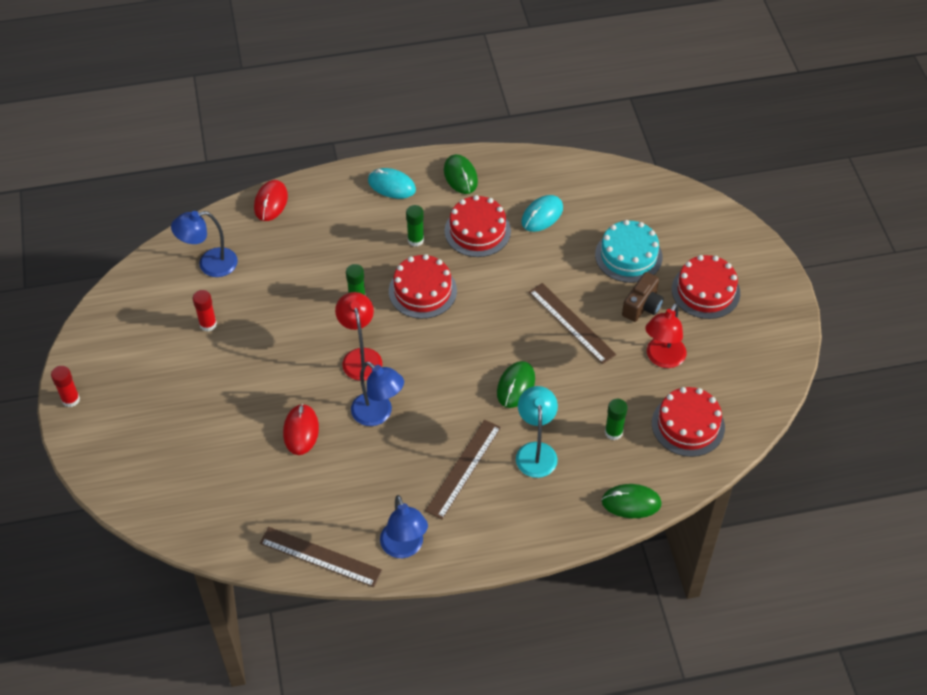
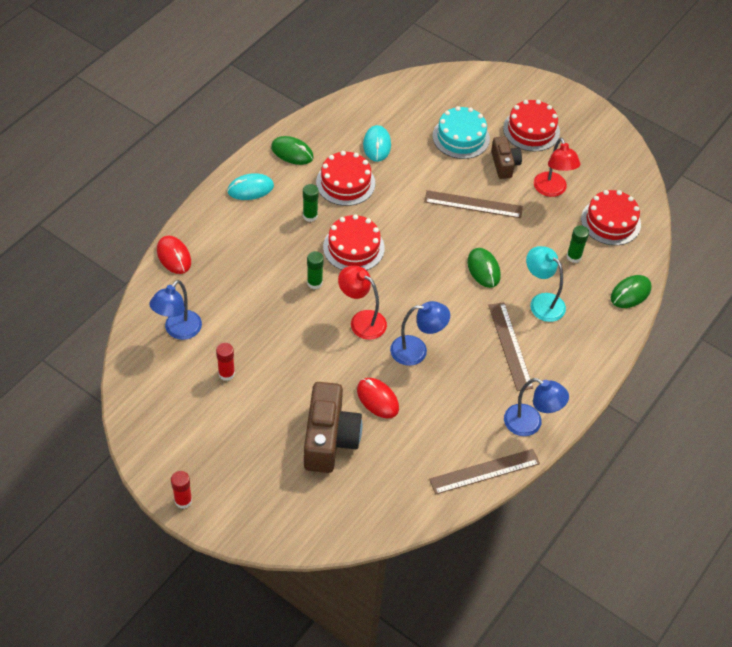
camera: 45 degrees left, 0 degrees up
none -> brown camera [304,382,362,473]

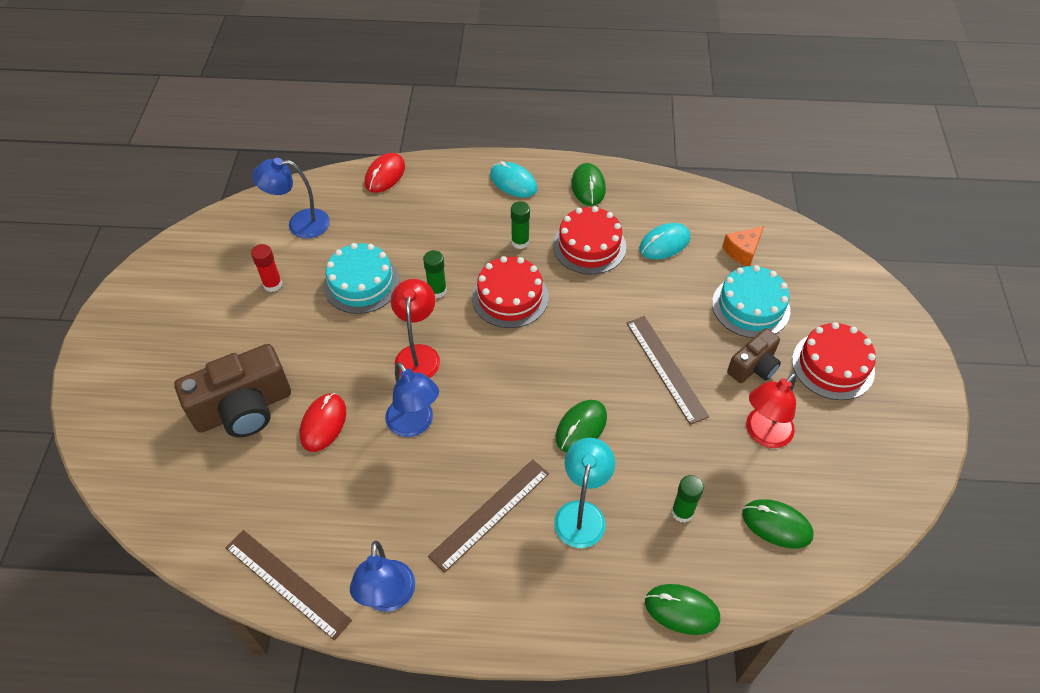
camera: 60 degrees right, 0 degrees up
red glue stick [171,471,192,509] -> none
red cake [581,190,641,245] -> green mouse [742,499,814,549]
none -> turquoise cake [323,243,400,314]
none -> orange cheese [722,226,764,266]

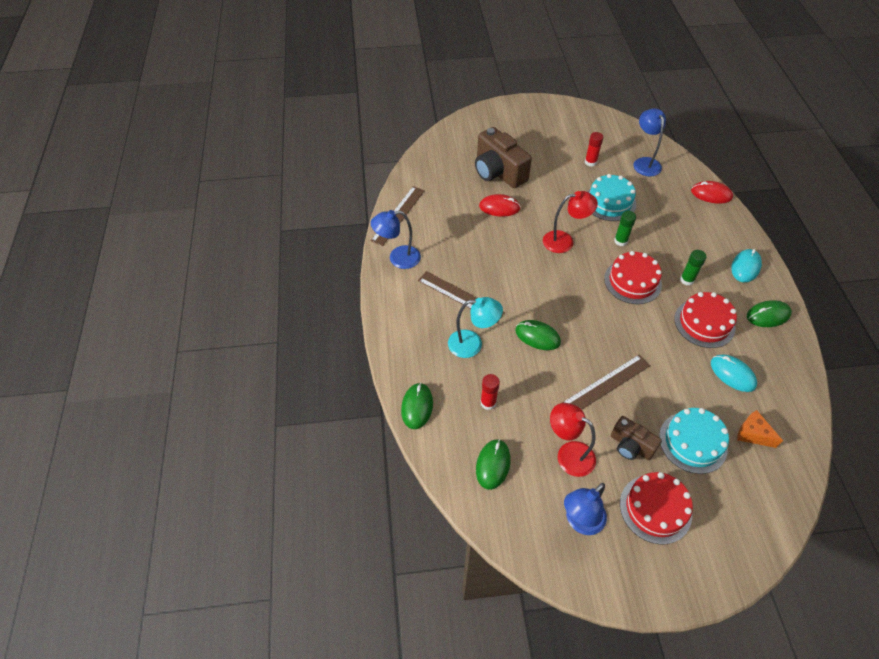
camera: 80 degrees right, 0 degrees up
blue lamp [385,362,439,437] -> blue lamp moved to [564,483,607,535]
green glue stick [671,475,704,523] -> red glue stick [480,374,500,410]

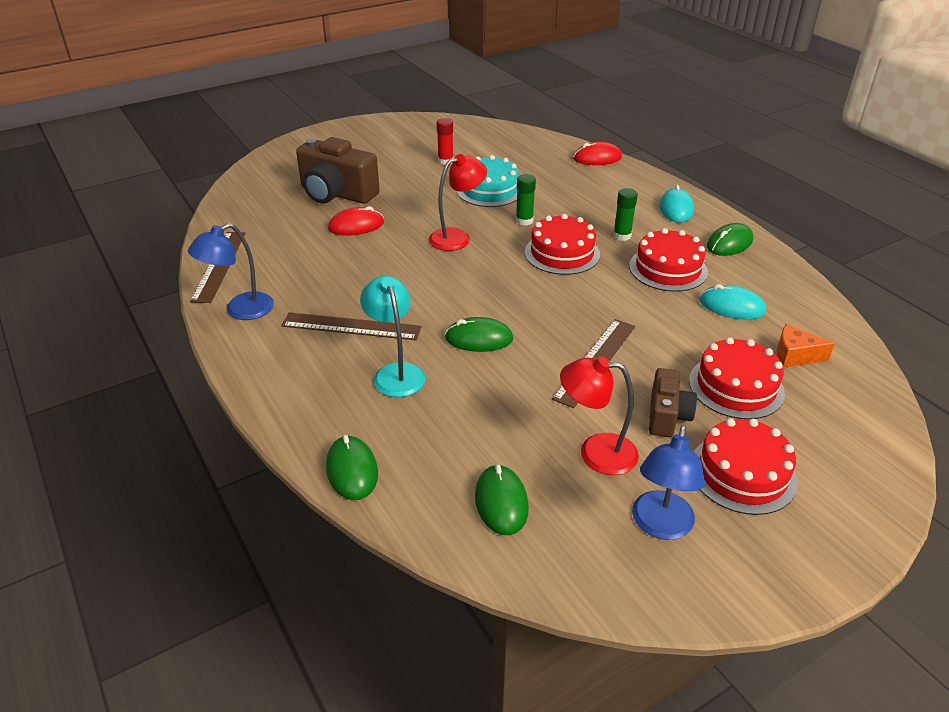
camera: 25 degrees left, 15 degrees down
turquoise lamp [448,297,503,358] -> turquoise lamp turned 90 degrees counterclockwise [360,276,425,397]
red glue stick [480,374,500,410] -> none
brown camera [611,416,662,460] -> brown camera turned 90 degrees counterclockwise [649,368,697,437]
blue lamp [634,108,666,176] -> none
turquoise cake [659,408,729,474] -> red cake [689,337,785,419]

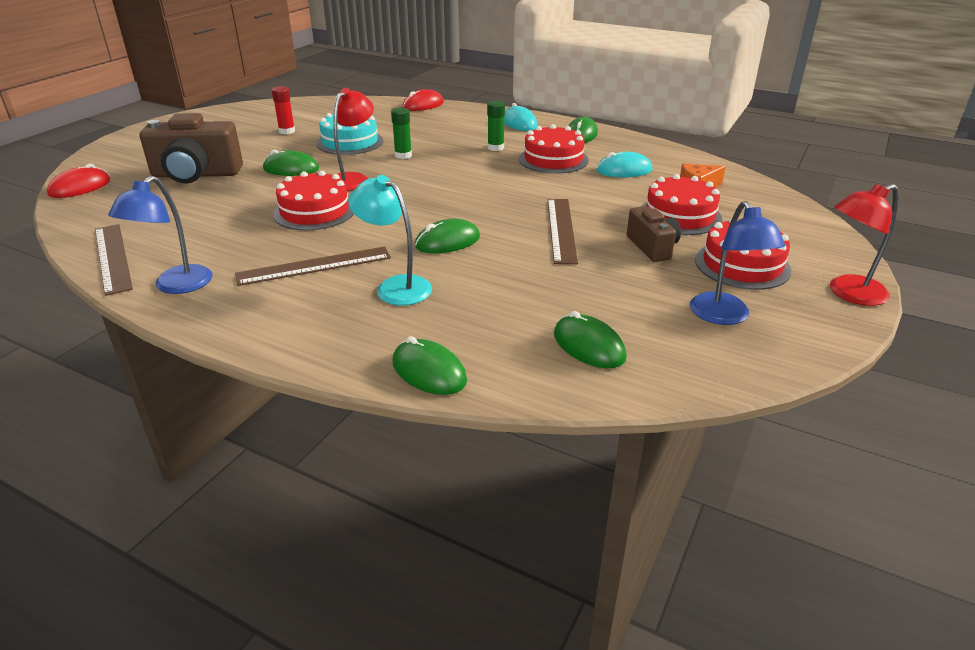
camera: 30 degrees left, 5 degrees down
red mouse [328,206,384,236] -> red mouse moved to [47,164,110,198]
red cake [525,214,600,275] -> red cake moved to [273,171,354,231]
red lamp [560,357,639,475] -> red lamp moved to [830,184,899,306]
none -> green mouse [263,150,319,176]

